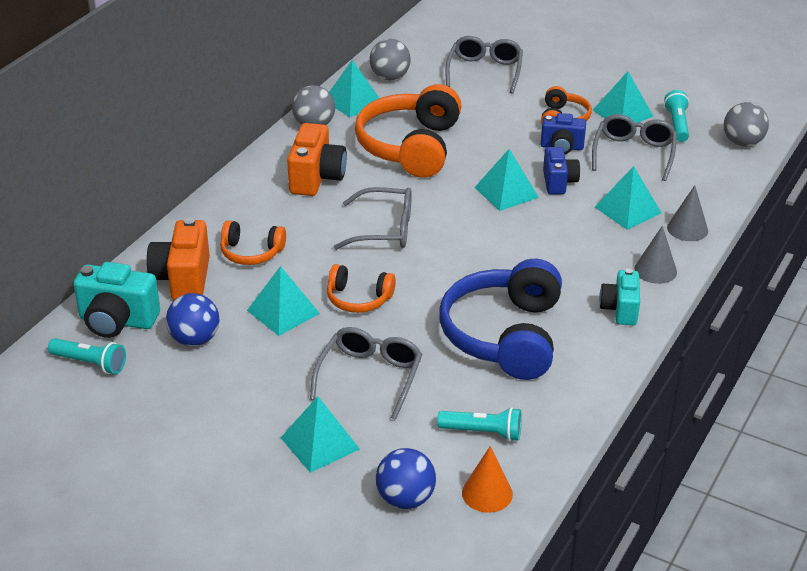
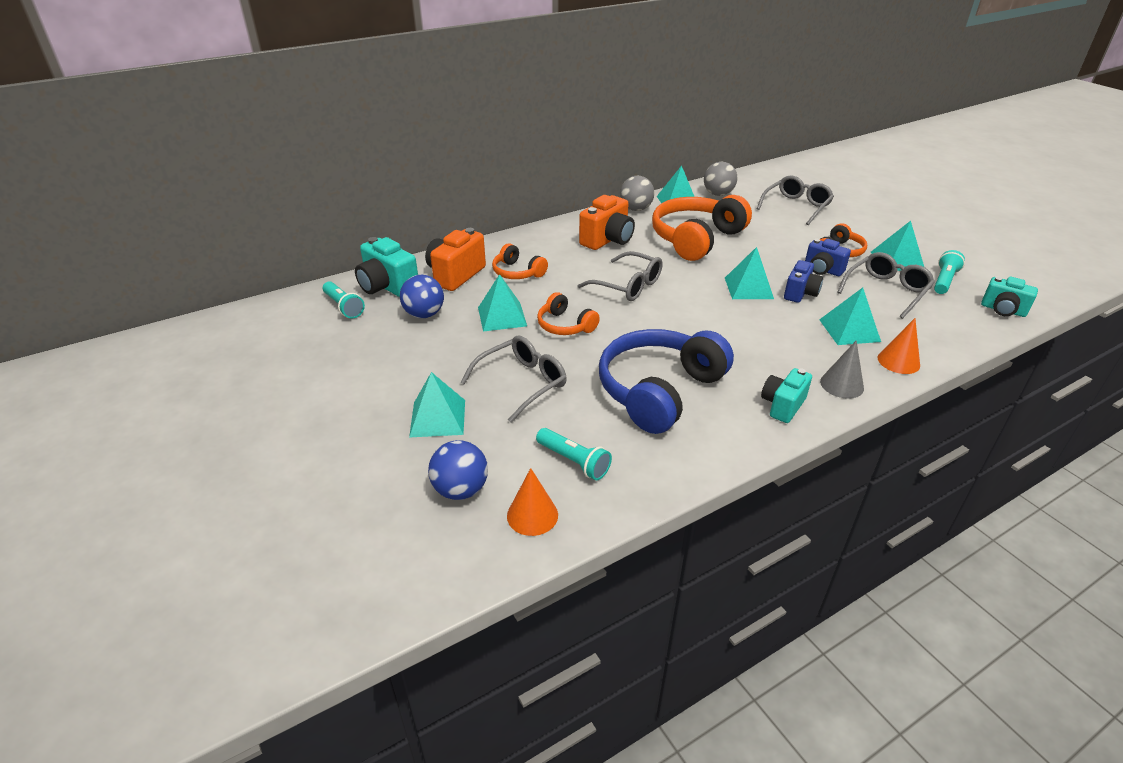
camera: 30 degrees right, 0 degrees up
grey cone [667,185,708,241] -> orange cone [878,318,920,374]
grey ball [724,102,769,147] -> turquoise camera [981,277,1038,317]

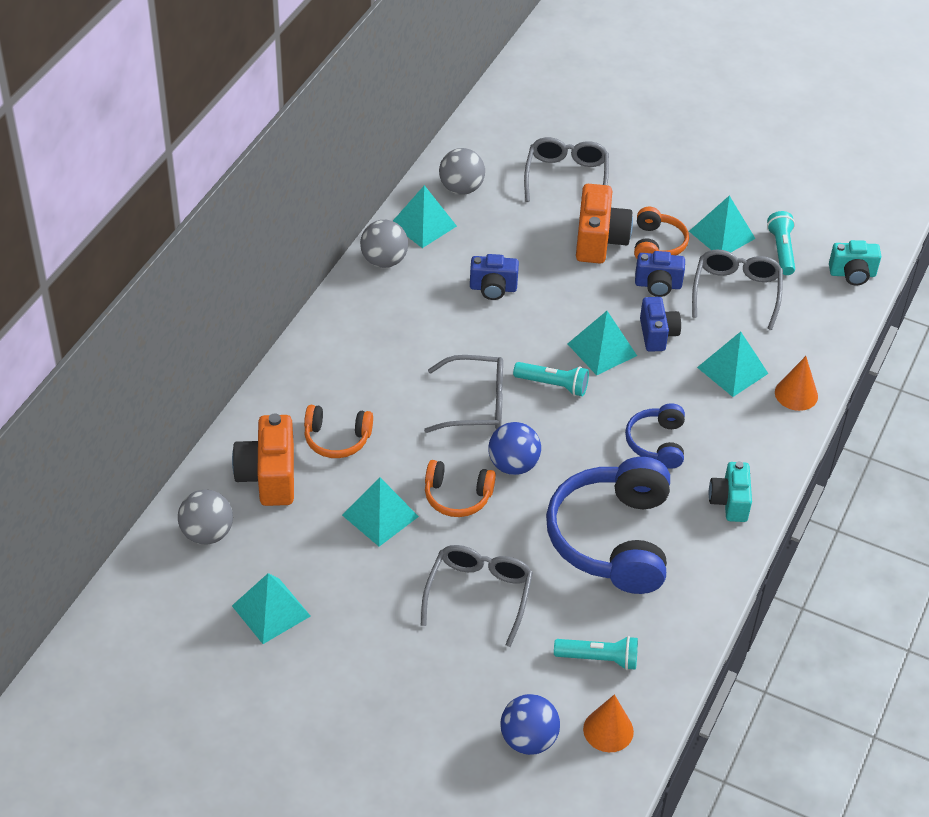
camera: 35 degrees left, 10 degrees up
turquoise flashlight [323,281,365,319] -> turquoise flashlight moved to [513,362,589,396]
turquoise camera [355,237,418,297] -> grey ball [178,490,233,545]
blue ball [400,275,444,318] -> blue ball moved to [488,422,541,475]
turquoise pyramid [409,372,465,438] -> turquoise pyramid moved to [232,573,310,644]
orange camera [579,195,635,250] -> orange camera moved to [576,184,633,263]
orange headphones [652,195,752,261] -> blue camera [470,254,519,300]
grey cone [820,340,864,399] -> none
none -> blue headphones [625,403,685,469]

